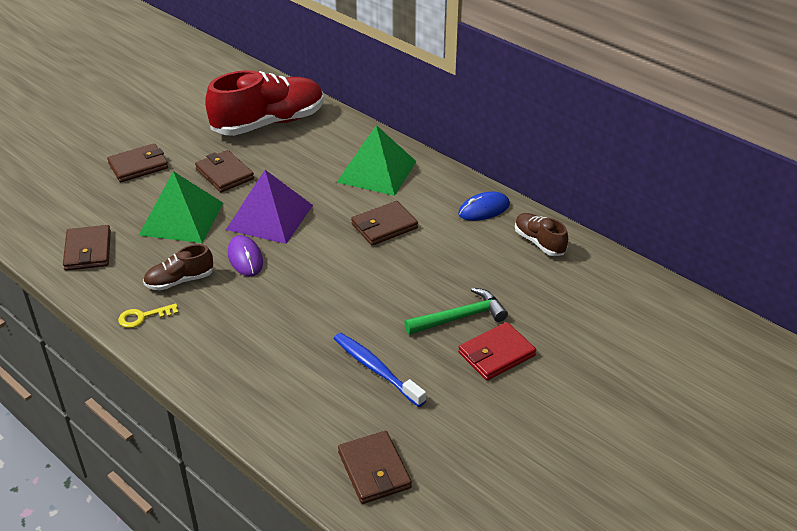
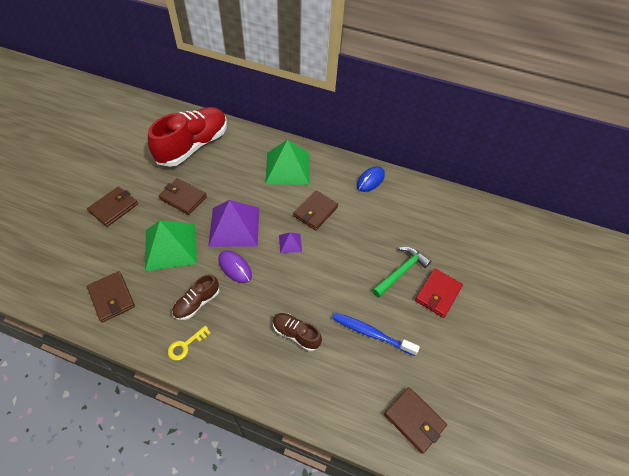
camera: 25 degrees left, 15 degrees up
brown shoe [515,213,568,256] -> brown shoe moved to [273,313,322,351]
none -> purple pyramid [279,232,302,253]

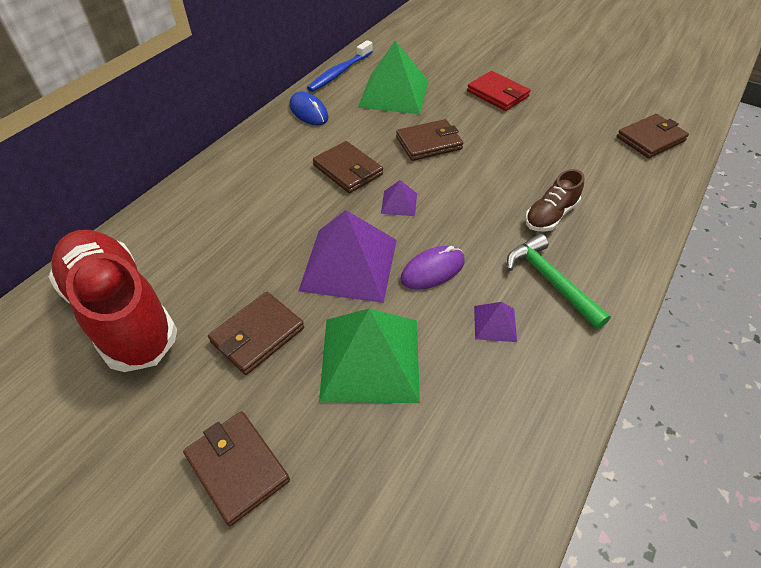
camera: 75 degrees left, 5 degrees down
brown wallet [87,271,135,322] -> brown wallet moved to [396,119,463,161]
yellow key [168,326,211,361] -> none
brown shoe [172,274,220,320] -> purple pyramid [474,302,517,342]
green pyramid [265,140,309,185] -> green pyramid moved to [358,40,428,114]
blue toothbrush [332,312,420,356] -> blue toothbrush moved to [307,40,373,92]
green hammer [372,247,431,298] -> green hammer moved to [507,234,611,329]

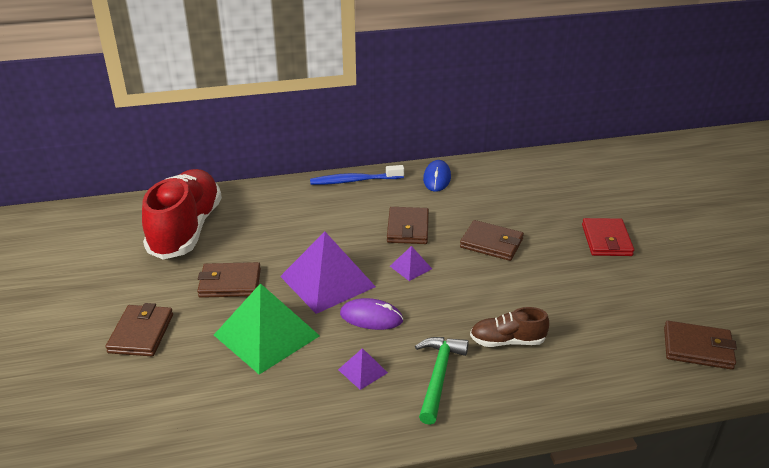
camera: 45 degrees right, 15 degrees down
blue toothbrush [307,40,373,92] -> blue toothbrush moved to [310,165,404,185]
green pyramid [358,40,428,114] -> none

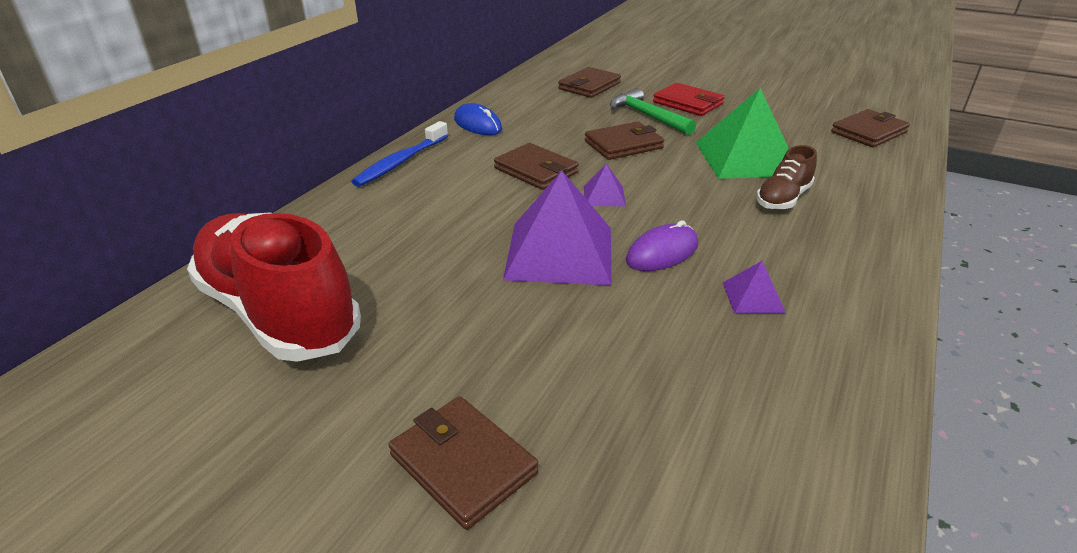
camera: 50 degrees left, 0 degrees up
brown wallet [197,262,261,298] -> brown wallet moved to [558,67,621,98]
green pyramid [214,283,320,375] -> green pyramid moved to [696,88,789,179]
green hammer [415,337,469,425] -> green hammer moved to [610,88,696,135]

